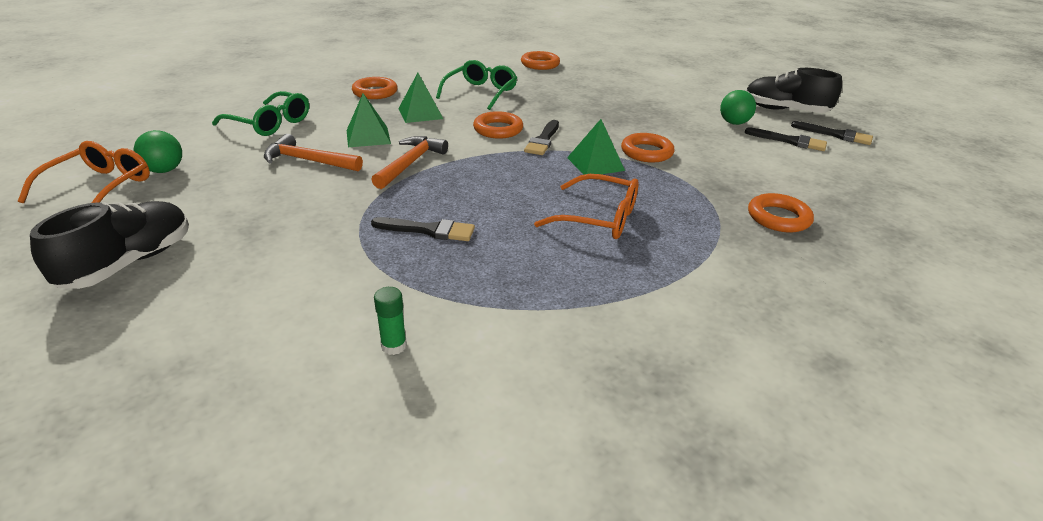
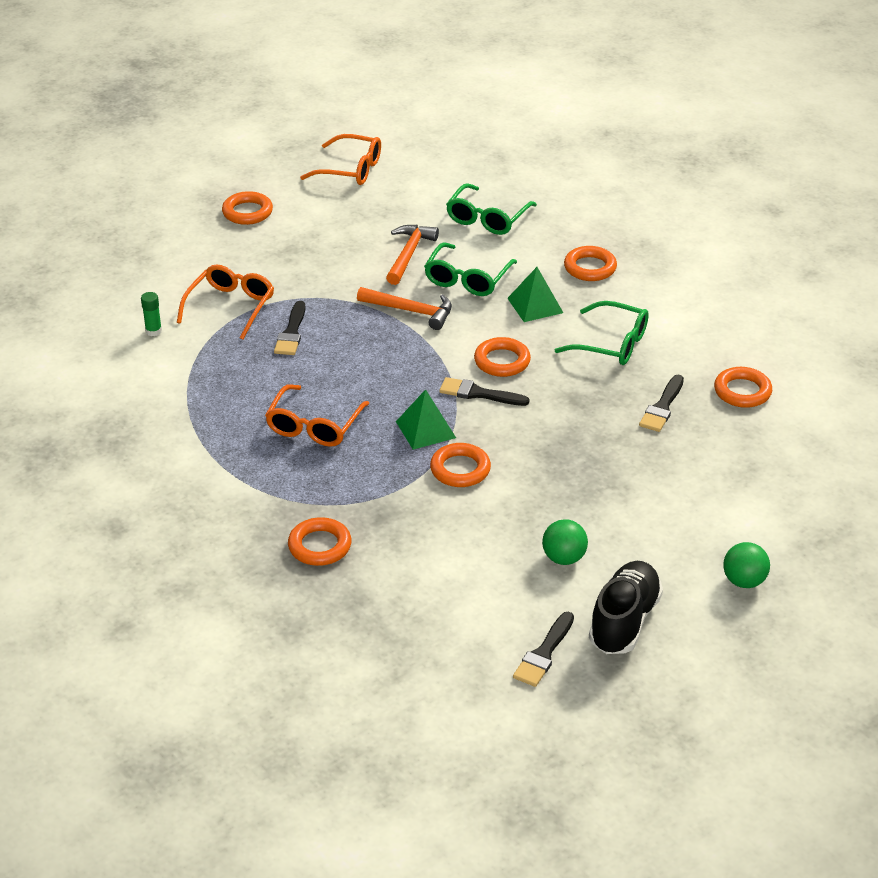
camera: 90 degrees right, 5 degrees up
black shoe [30,201,189,289] -> orange ring [222,191,273,225]
green ball [134,130,182,173] -> green ball moved to [723,542,770,588]
green pyramid [347,93,391,147] -> green glasses [424,242,517,296]
black brush [745,127,827,151] -> black brush moved to [639,375,684,432]
none -> orange glasses [177,264,274,340]

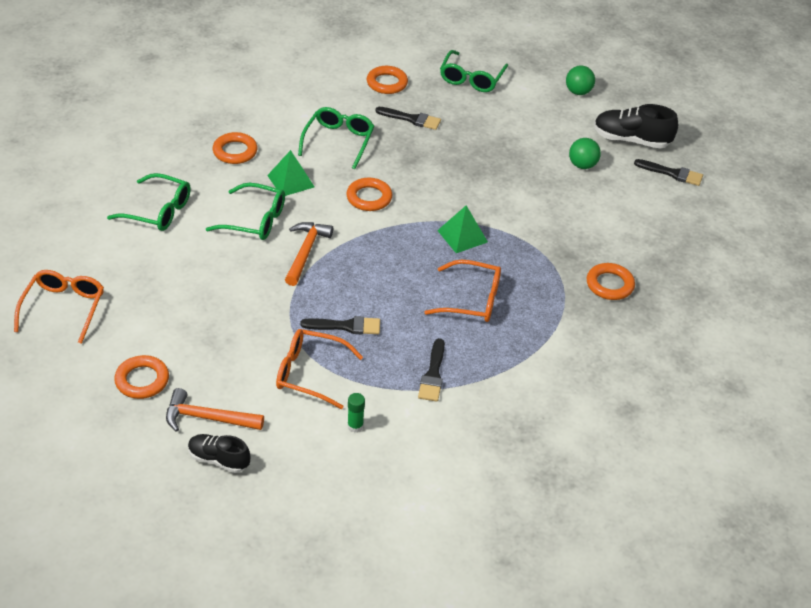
camera: 100 degrees left, 5 degrees up
orange hammer [386,225,439,285] -> orange hammer moved to [166,388,264,432]
orange ring [430,443,491,487] -> none
black brush [439,377,529,406] -> black brush moved to [418,338,445,402]
none -> black shoe [188,434,250,473]
none -> green glasses [440,50,508,92]

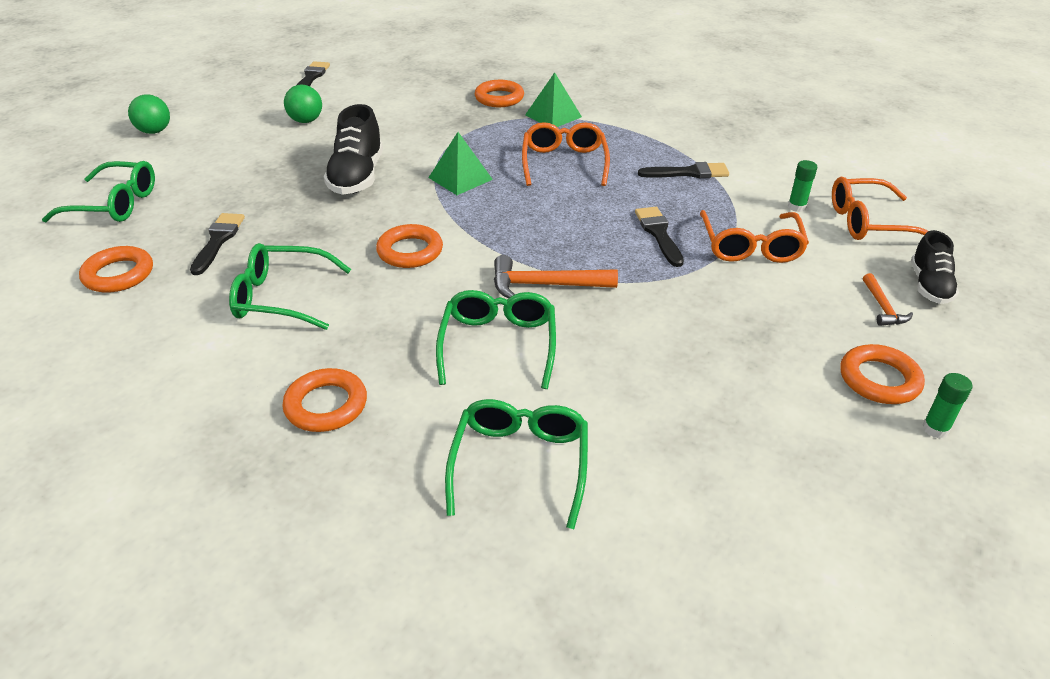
camera: 100 degrees left, 5 degrees down
orange glasses [14,270,104,344] -> orange glasses moved to [832,177,928,240]
orange hammer [166,388,264,432] -> orange hammer [863,273,913,326], size x0.58
green pyramid [267,150,315,196] -> green pyramid moved to [525,72,582,127]
black shoe [594,104,678,149] -> black shoe moved to [324,104,383,195]
none -> green glue stick [922,373,973,438]

